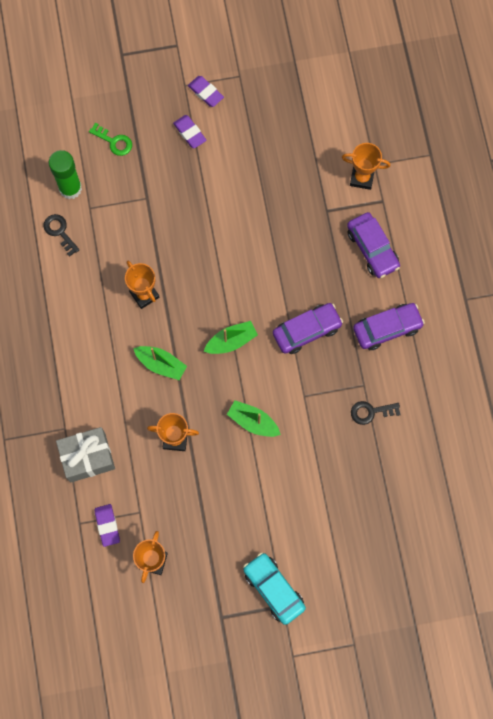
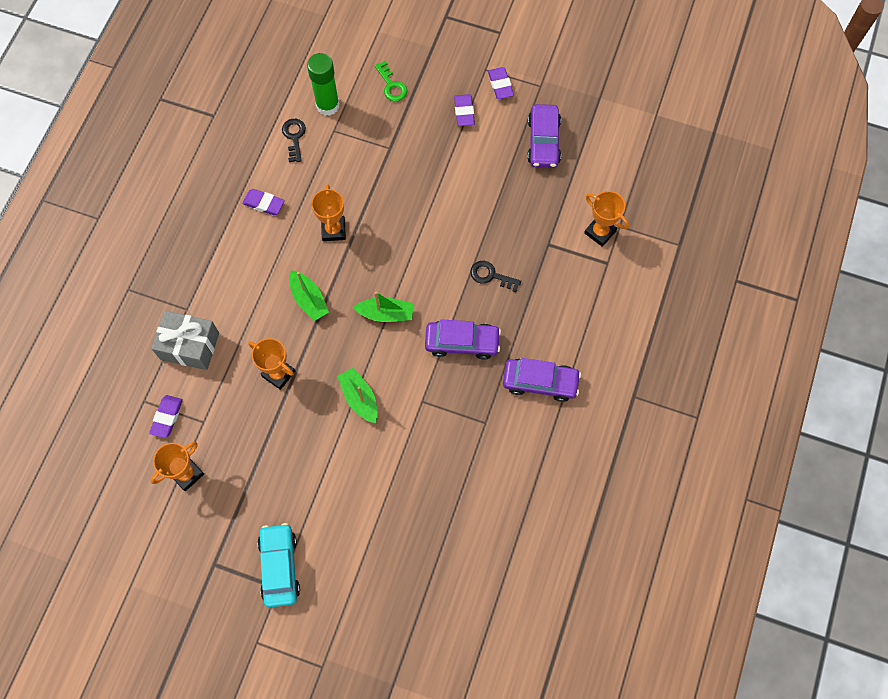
camera: 30 degrees right, 5 degrees down
purple car [347,212,400,278] -> purple car moved to [527,104,561,168]
black key [351,401,400,425] -> black key moved to [470,261,521,292]
none -> purple eraser [242,189,285,215]

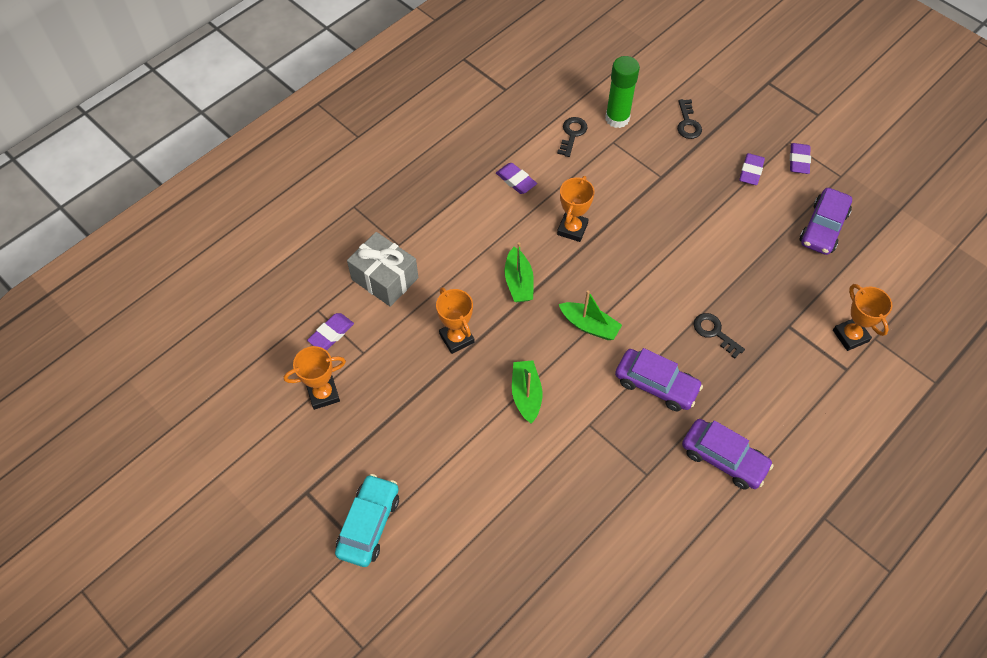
camera: 25 degrees right, 10 degrees down
green key [375,61,407,101] -> black key [677,99,702,139]

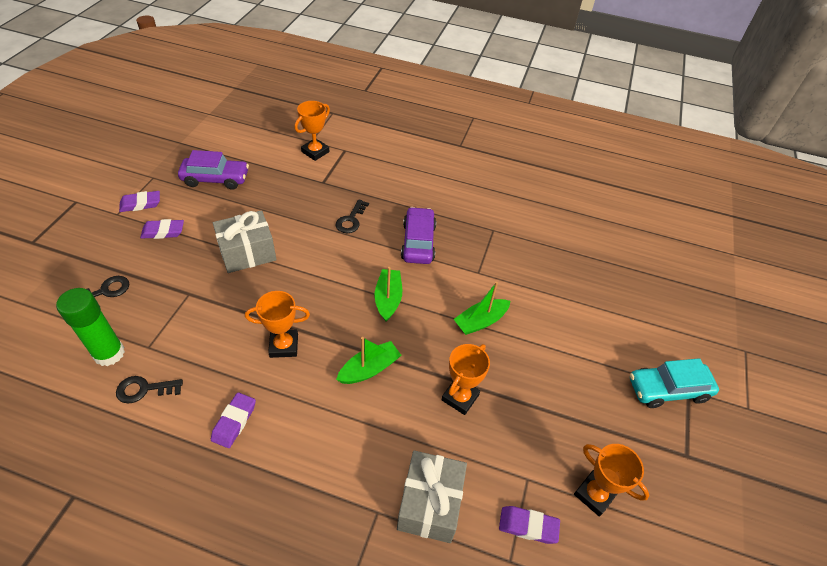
camera: 120 degrees left, 10 degrees down
purple car [682,419,774,489] -> none
none -> grey gift [213,210,277,273]

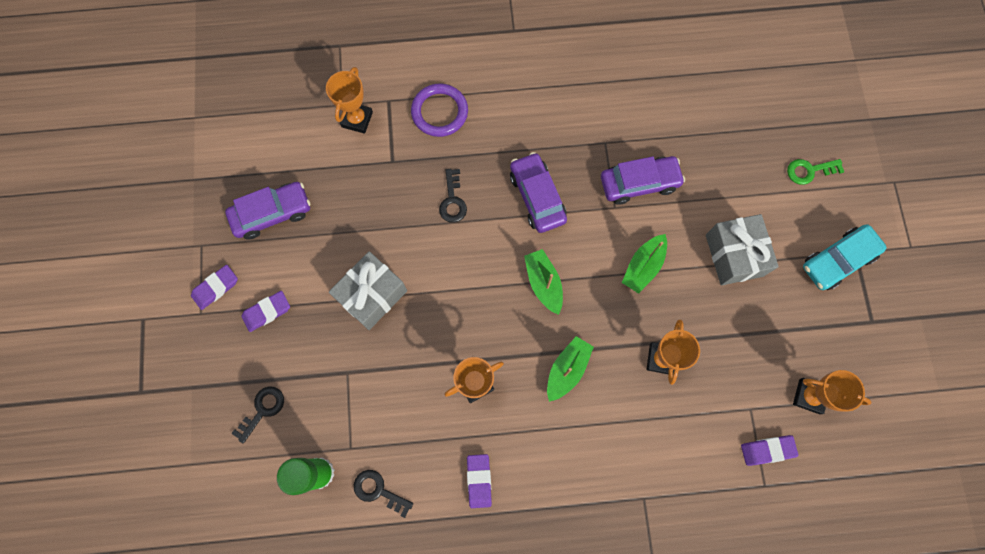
camera: 20 degrees left, 25 degrees up
black key [116,376,183,404] -> black key turned 60 degrees clockwise [354,470,413,518]
grey gift [397,450,467,543] -> grey gift moved to [706,214,779,285]
none -> purple ring [411,83,468,137]
none -> purple car [601,156,685,204]
none -> green key [787,159,844,185]

